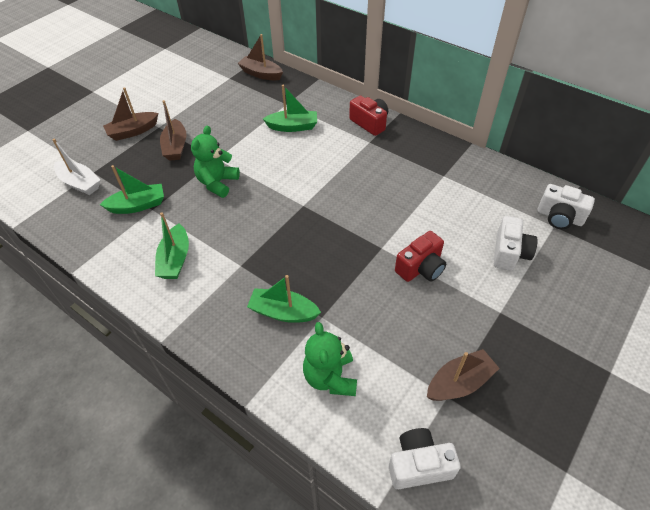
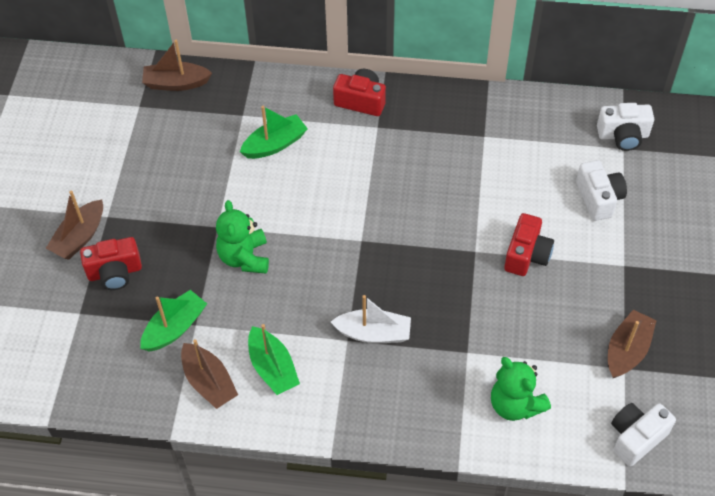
camera: 30 degrees left, 5 degrees up
white boat [52,139,101,195] -> white boat moved to [331,295,411,343]
brown boat [160,100,187,161] -> brown boat moved to [181,339,238,409]
green boat [247,275,321,323] -> none
none -> red camera [80,237,142,290]

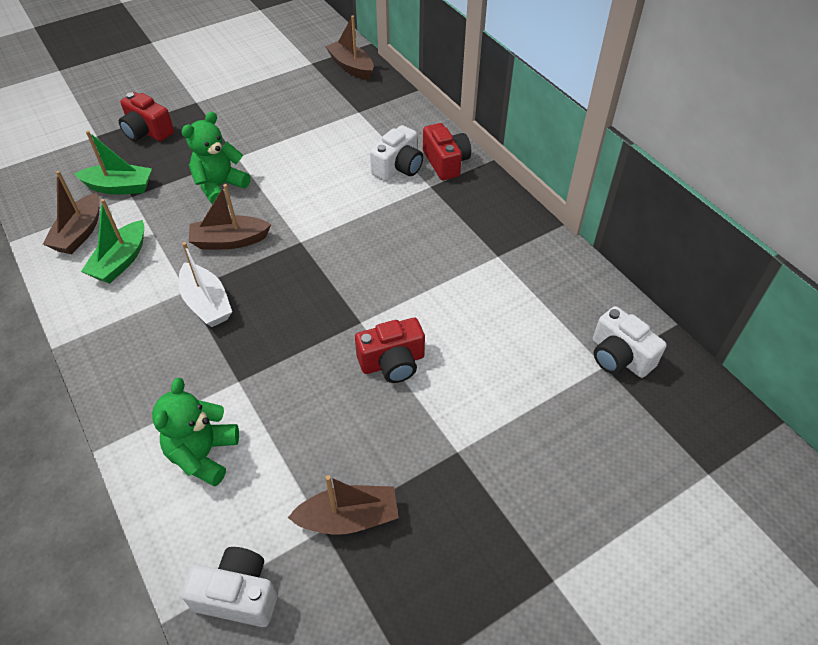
camera: 50 degrees right, 5 degrees down
brown boat [46,191,103,260] -> brown boat moved to [189,184,271,249]
green boat [240,106,308,159] -> none
white camera [576,160,627,221] -> white camera moved to [370,125,423,181]

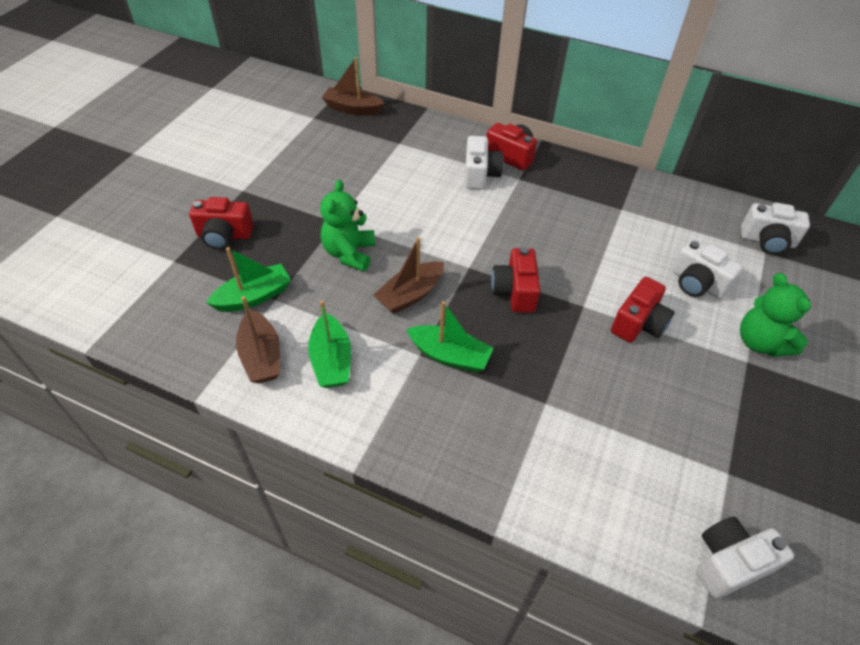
camera: 35 degrees left, 0 degrees up
green teddy bear [152,378,239,486] -> green teddy bear moved to [740,273,811,357]
white boat [179,242,232,327] -> green boat [406,301,494,373]
brown boat [288,475,399,535] -> none
none -> red camera [491,247,541,313]
none -> white camera [672,239,743,299]

